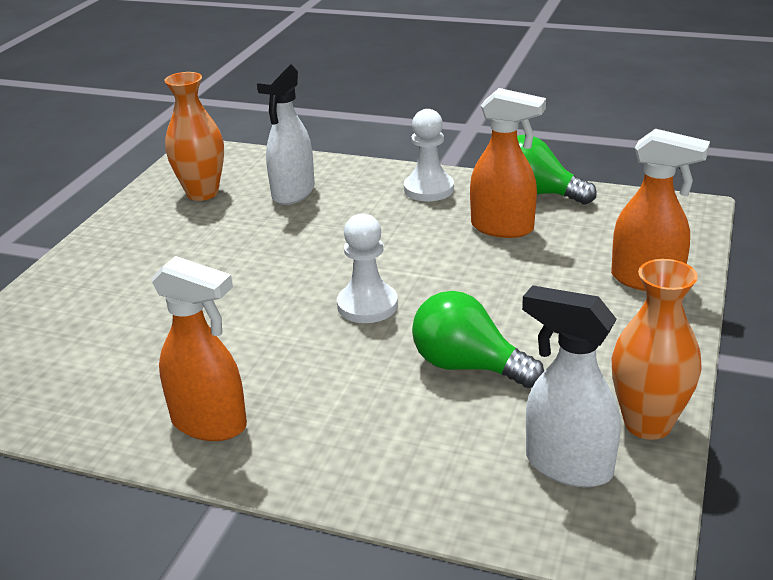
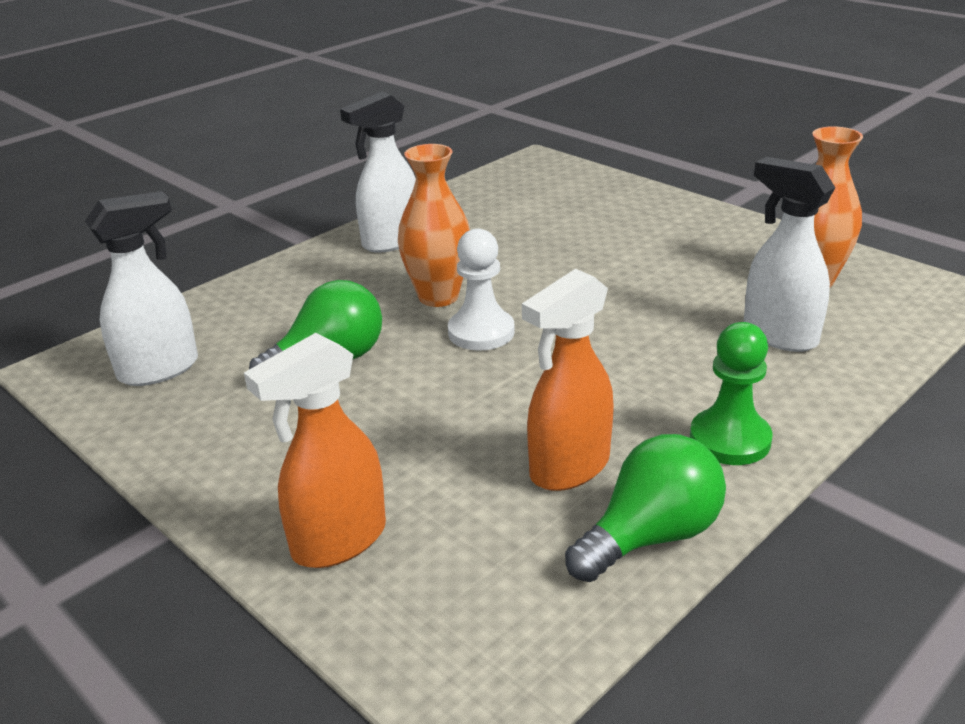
camera: 115 degrees right, 0 degrees up
orange spray bottle [151,256,247,441] -> white spray bottle [340,92,416,253]
white pawn [404,109,454,201] -> green pawn [690,322,773,465]
orange vase [611,259,702,440] -> orange vase moved to [398,144,470,307]

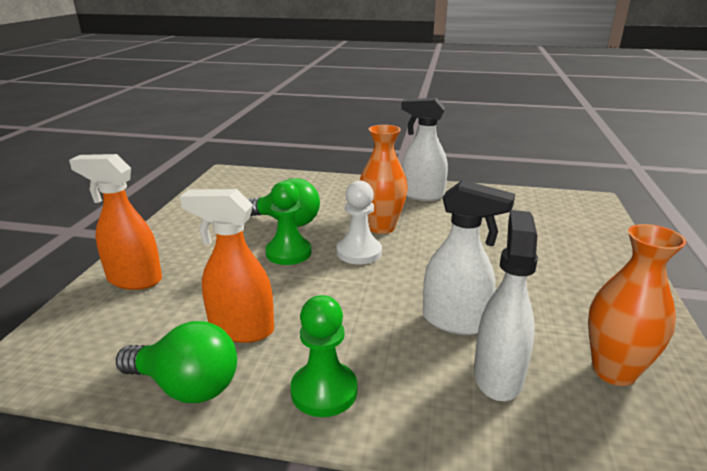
camera: 55 degrees right, 5 degrees down
white spray bottle [85,191,198,386] -> white spray bottle moved to [423,180,515,335]
none -> green pawn [265,181,311,265]

